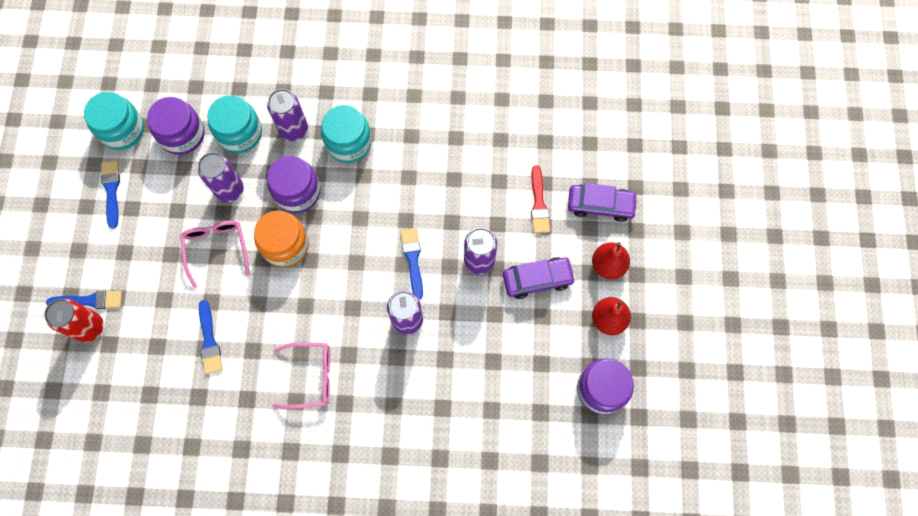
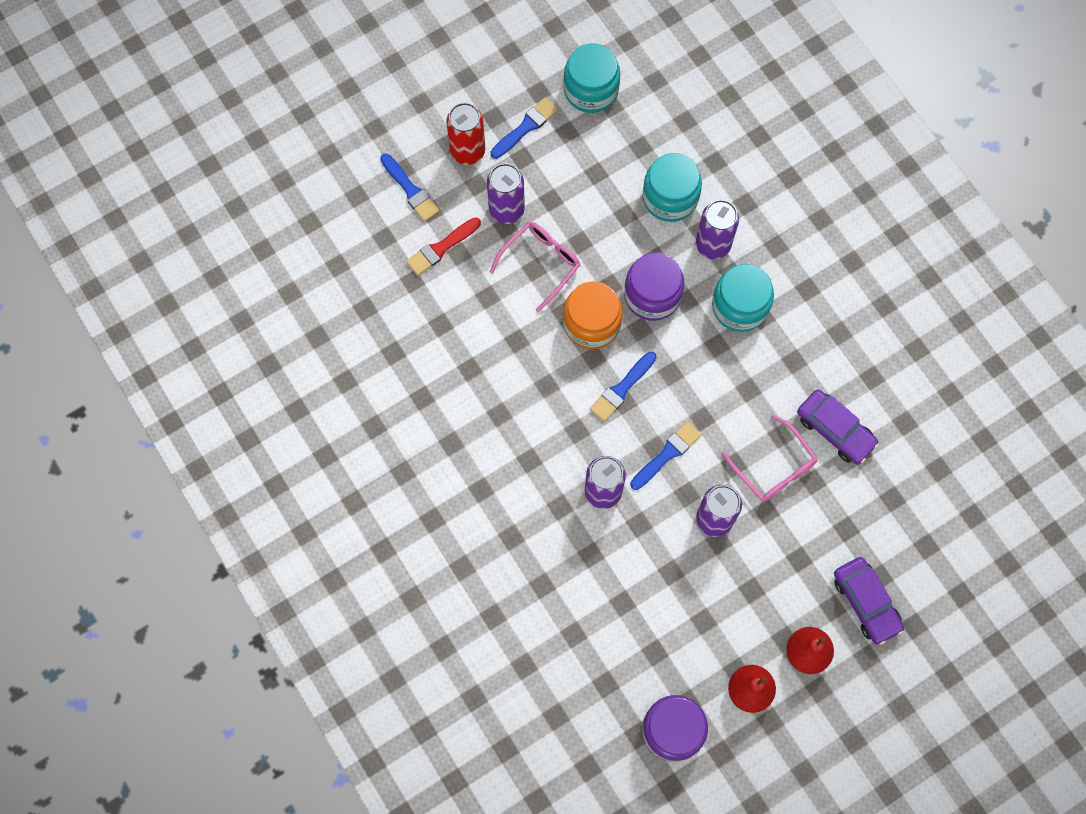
camera: 55 degrees right, 0 degrees up
red can [44,299,104,342] -> red can moved to [446,102,485,165]
purple jar [147,97,205,155] -> none
purple can [198,152,244,202] -> purple can moved to [487,163,525,224]
blue brush [199,300,223,374] -> blue brush moved to [590,352,656,422]
pink glasses [272,343,330,409] -> pink glasses moved to [721,415,818,502]
purple car [503,257,576,299] -> purple car moved to [797,390,879,464]
red brush [531,165,550,233] -> red brush moved to [406,217,481,276]

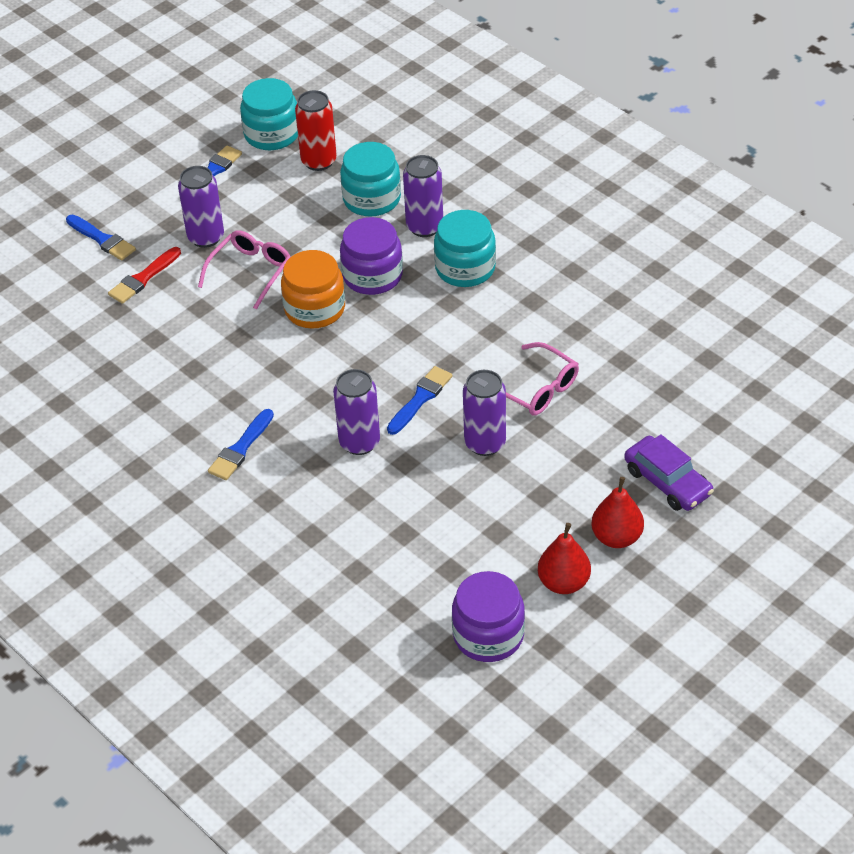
camera: 10 degrees left, 25 degrees down
red can [446,102,485,165] -> red can moved to [295,90,337,171]
blue brush [590,352,656,422] -> blue brush moved to [208,409,274,480]
purple car [797,390,879,464] -> none

